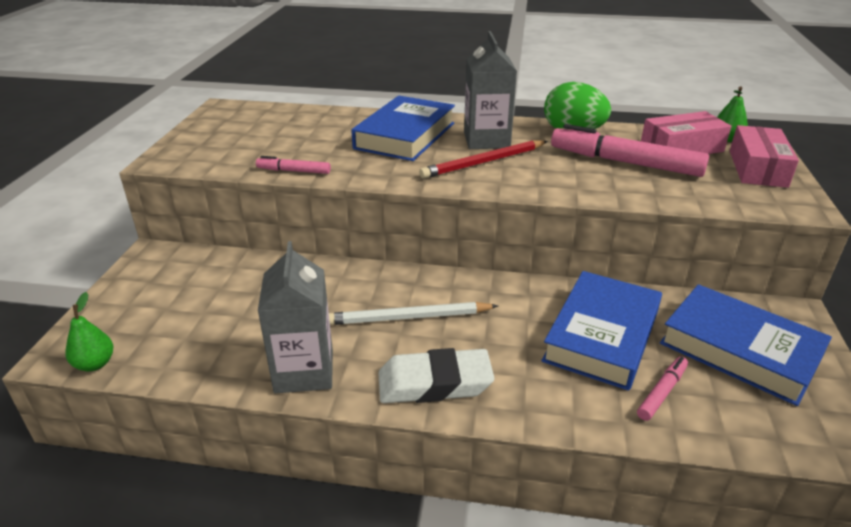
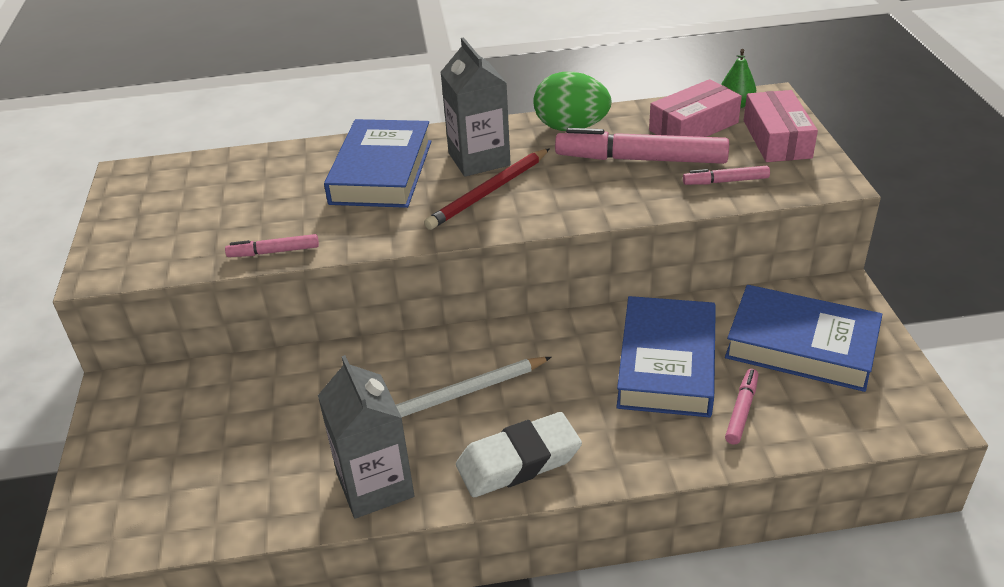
camera: 15 degrees left, 5 degrees up
green pear [65,292,114,371] -> none
none -> pink marker [683,166,770,185]

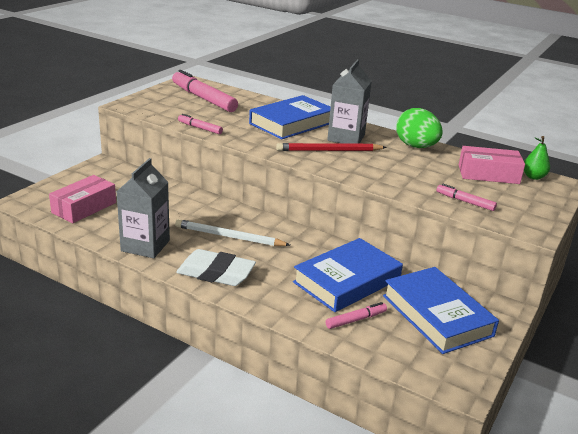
camera: 35 degrees right, 10 degrees down
pink marker [555,128,729,164] -> pink marker moved to [172,70,238,112]
pink box [744,90,818,162] -> pink box moved to [49,175,116,223]

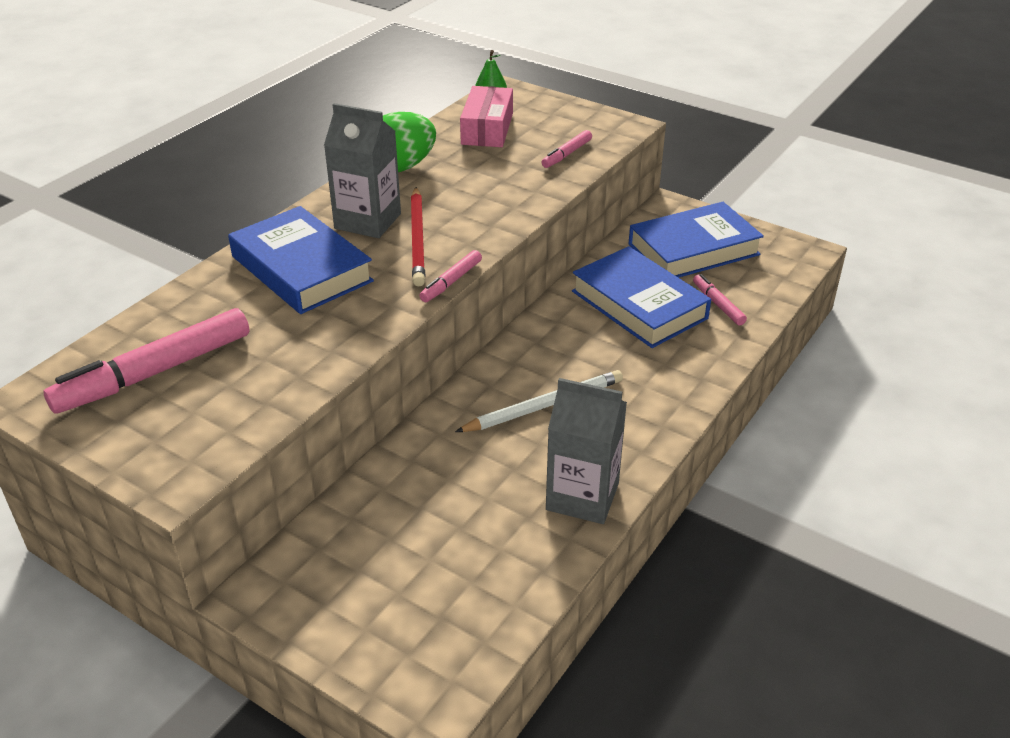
camera: 85 degrees left, 10 degrees up
pink box [49,175,116,223] -> none
white pencil [175,219,290,246] -> white pencil turned 135 degrees counterclockwise [455,370,623,432]
white eraser [176,249,256,286] -> none
pink marker [178,114,223,134] -> pink marker moved to [419,250,482,302]

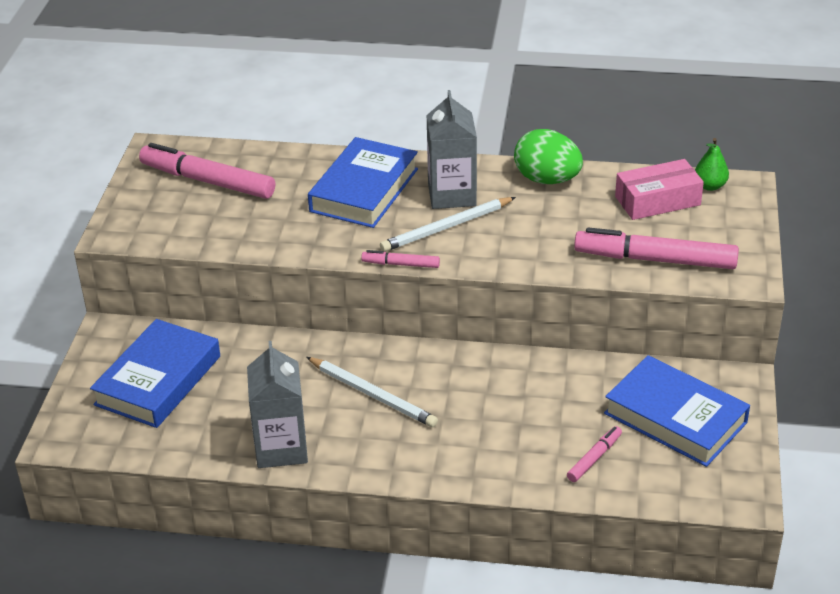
camera: 65 degrees right, 0 degrees up
red pencil [411,187,425,286] -> white pencil [380,197,516,252]
pink marker [542,130,592,168] -> pink marker [574,228,739,269], size x2.05
blue book [572,246,711,348] -> blue book moved to [90,319,220,428]

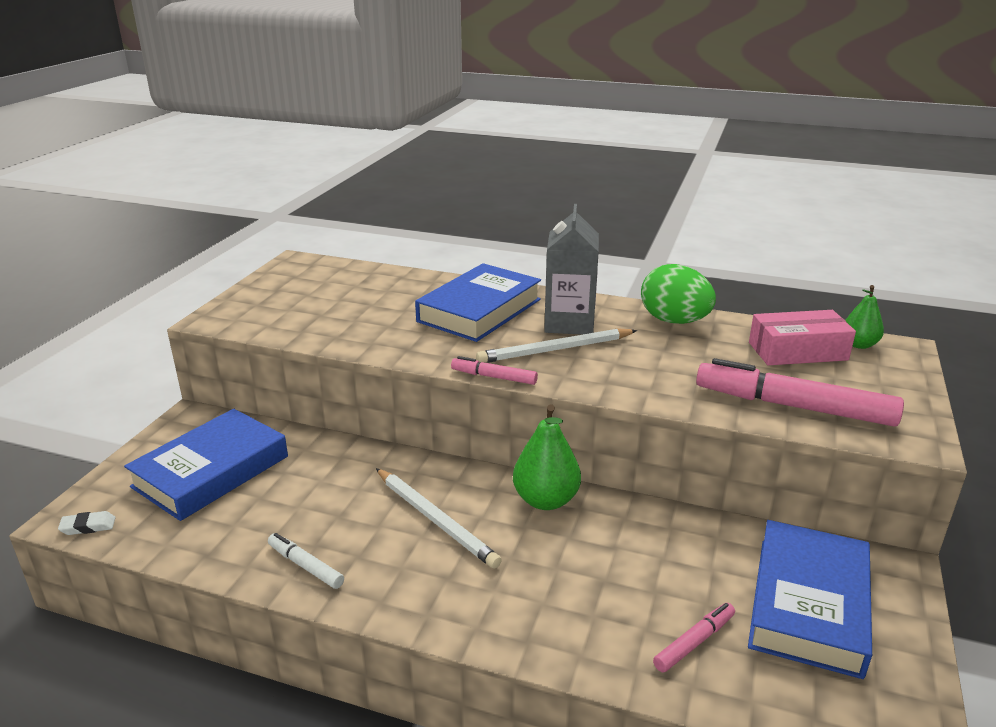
camera: 10 degrees right, 10 degrees down
pink marker [139,143,275,199] -> none
grey carton [247,341,308,468] -> white marker [268,533,344,589]
blue book [604,355,750,467] -> blue book turned 60 degrees clockwise [748,520,872,679]
none -> white eraser [58,511,116,535]
none -> green pear [513,404,581,510]

